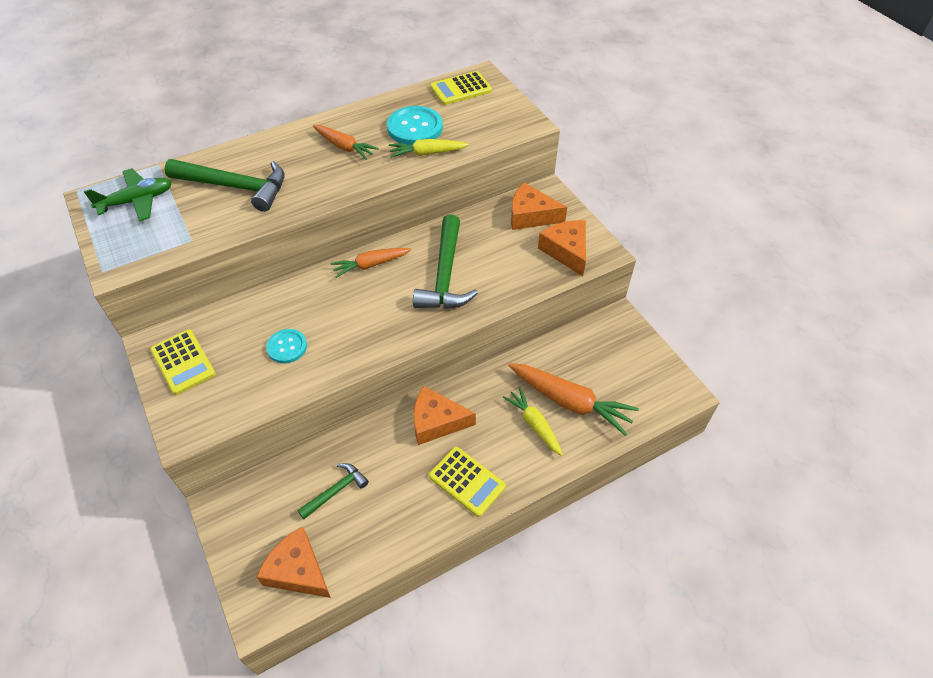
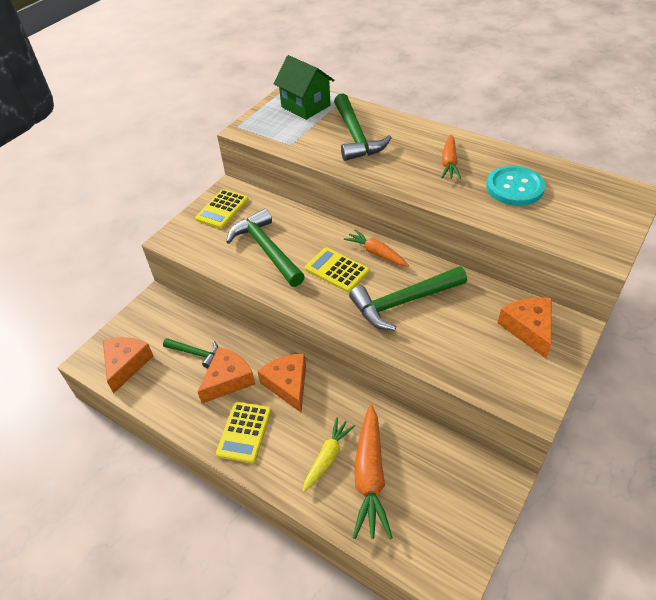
camera: 65 degrees right, 5 degrees down
green plane [84,168,172,221] -> green house [273,55,334,120]
turquoise button [266,329,307,363] -> green hammer [226,208,305,287]
yellow carrot [389,139,469,158] -> none
yellow calculator [430,71,492,105] -> yellow calculator moved to [305,247,369,293]
orange cheese [538,220,586,276] -> orange cheese moved to [198,347,255,403]

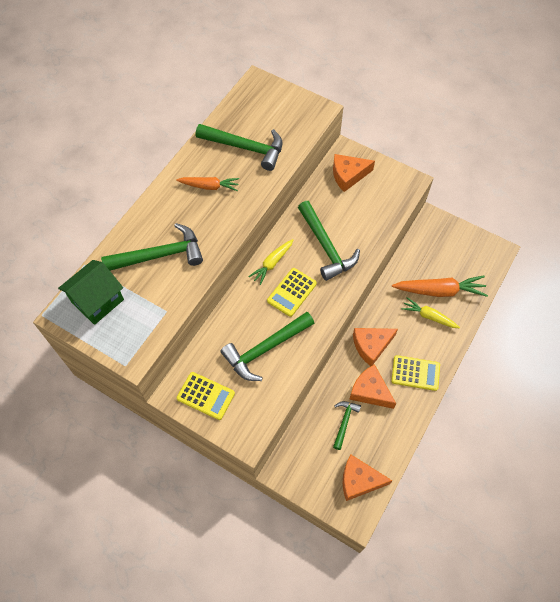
camera: 95 degrees left, 15 degrees up
orange carrot [344,229,409,266] -> yellow carrot [248,239,293,285]
turquoise button [486,166,545,206] -> green hammer [196,124,283,171]

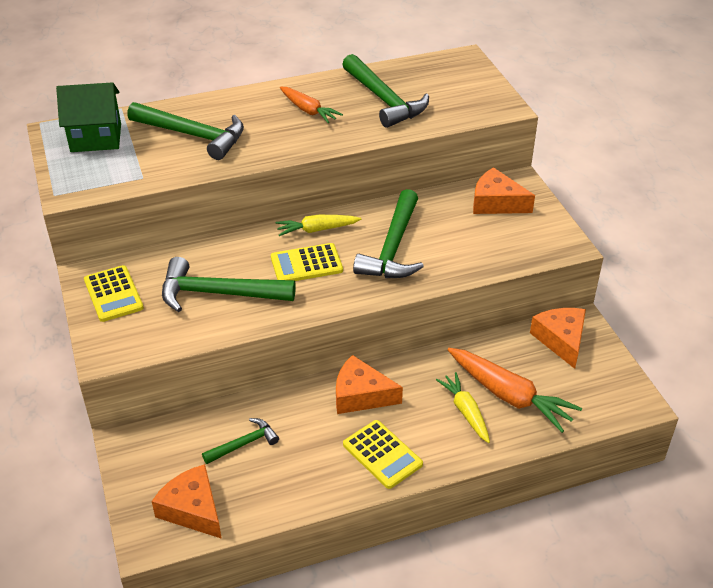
camera: 40 degrees right, 20 degrees down
orange cheese [349,364,396,409] -> orange cheese moved to [530,308,586,369]

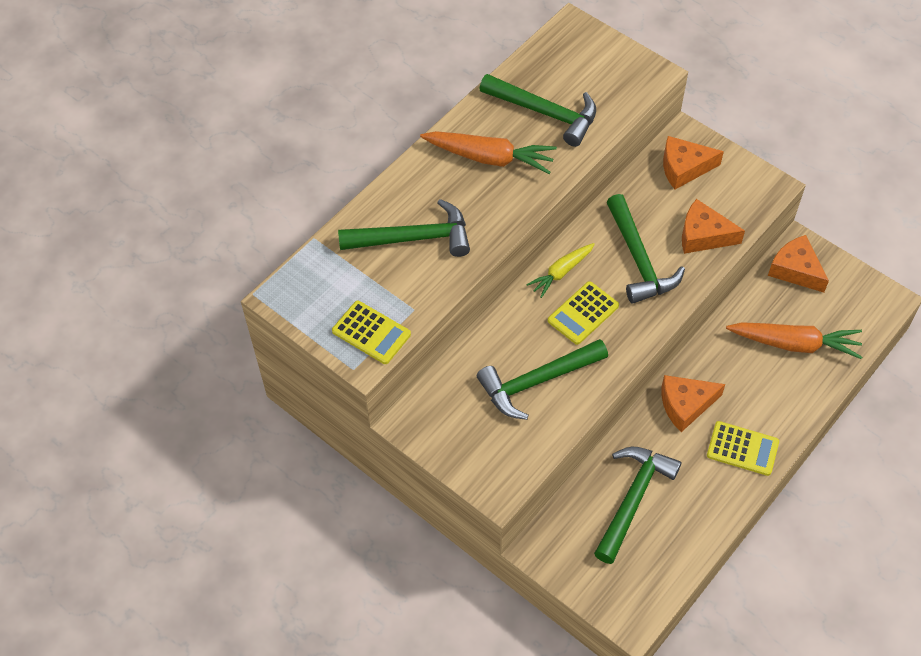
camera: 30 degrees left, 15 degrees up
green house [56,82,121,152] -> none
yellow calculator [84,265,144,322] -> yellow calculator moved to [332,301,411,364]
orange cheese [152,464,222,539] -> orange cheese moved to [682,199,745,254]
green hammer [202,418,279,464] -> green hammer [594,447,682,564], size x1.87
orange carrot [280,87,343,123] -> orange carrot [420,131,557,174], size x1.61
yellow carrot [436,372,490,443] -> none

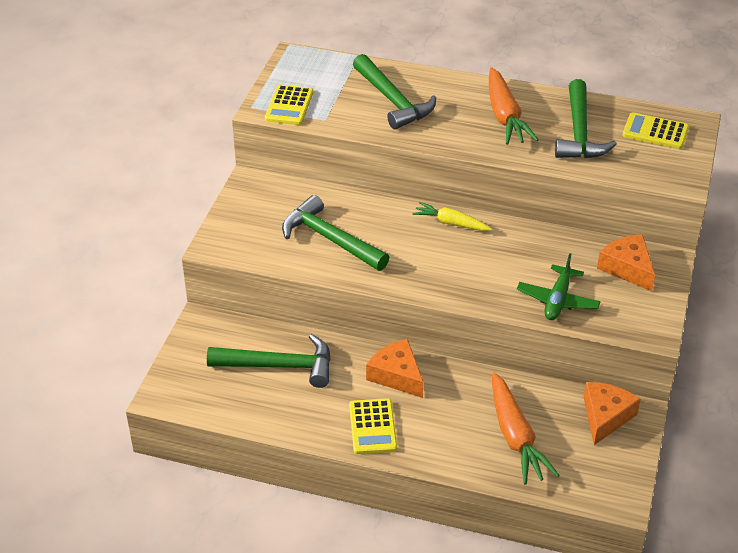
camera: 65 degrees right, 15 degrees down
yellow calculator [548,281,619,345] -> yellow calculator moved to [622,112,689,149]
green hammer [607,194,685,304] -> none
orange cheese [682,199,745,254] -> green plane [517,253,601,320]

